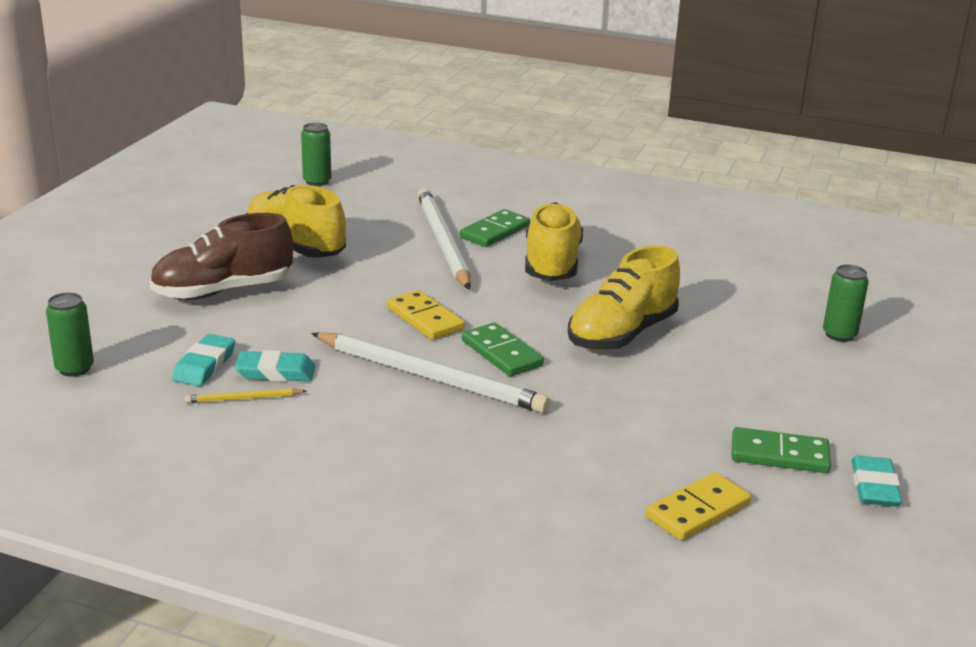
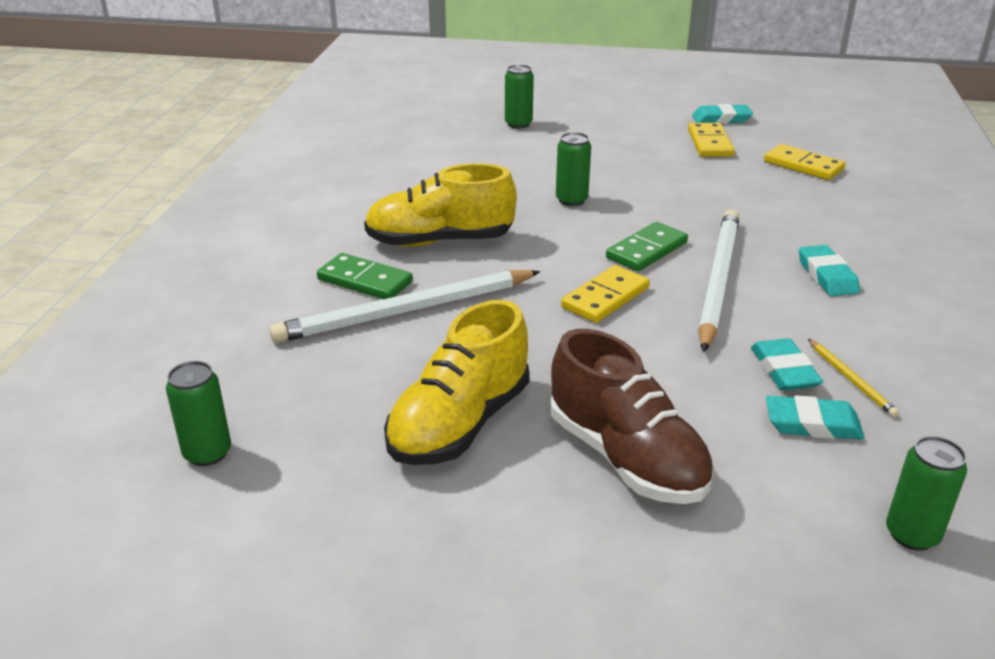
camera: 100 degrees left, 5 degrees up
yellow shoe [568,245,680,351] -> green can [556,132,591,206]
green domino [732,427,831,473] -> yellow domino [688,123,735,157]
none -> turquoise eraser [799,245,860,296]

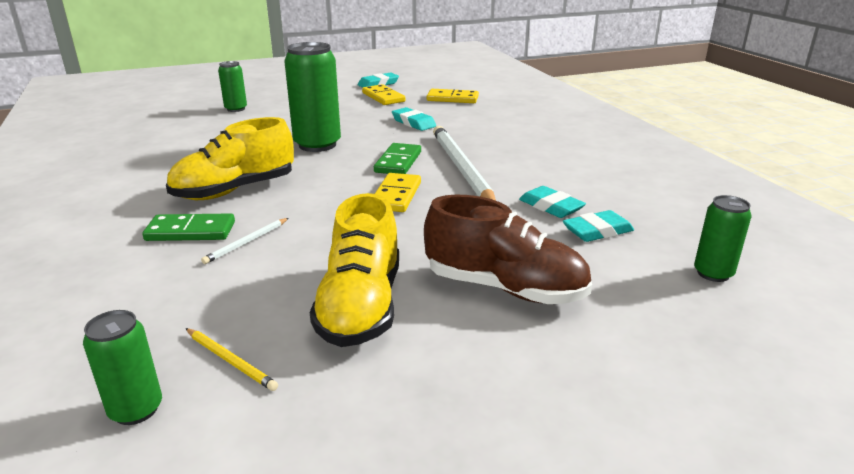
camera: 30 degrees left, 5 degrees down
white pencil [269,270,541,343] -> white pencil [201,218,289,264], size x0.43
green can [556,132,591,206] -> green can [284,42,341,152], size x1.83
turquoise eraser [799,245,860,296] -> turquoise eraser moved to [392,107,436,131]
yellow pencil [808,339,899,417] -> yellow pencil moved to [185,328,278,391]

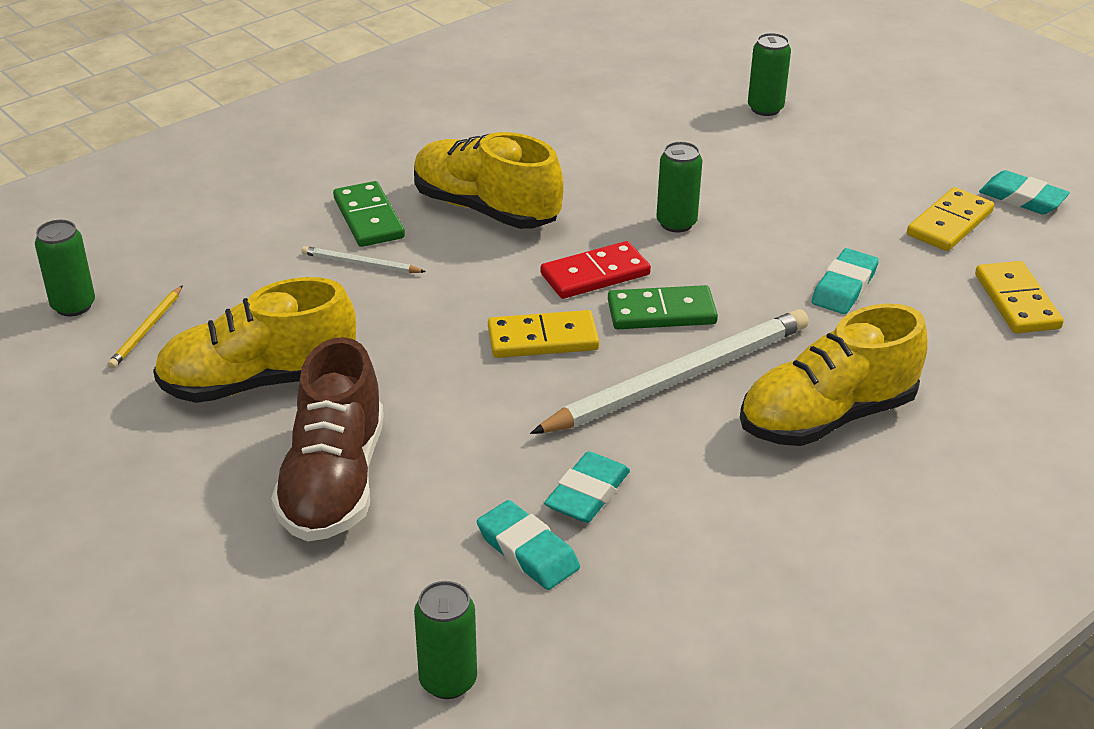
camera: 70 degrees right, 10 degrees up
green can [284,42,341,152] -> green can [656,141,703,232], size x0.55
none -> red domino [541,241,651,299]
none -> yellow shoe [740,303,928,446]

